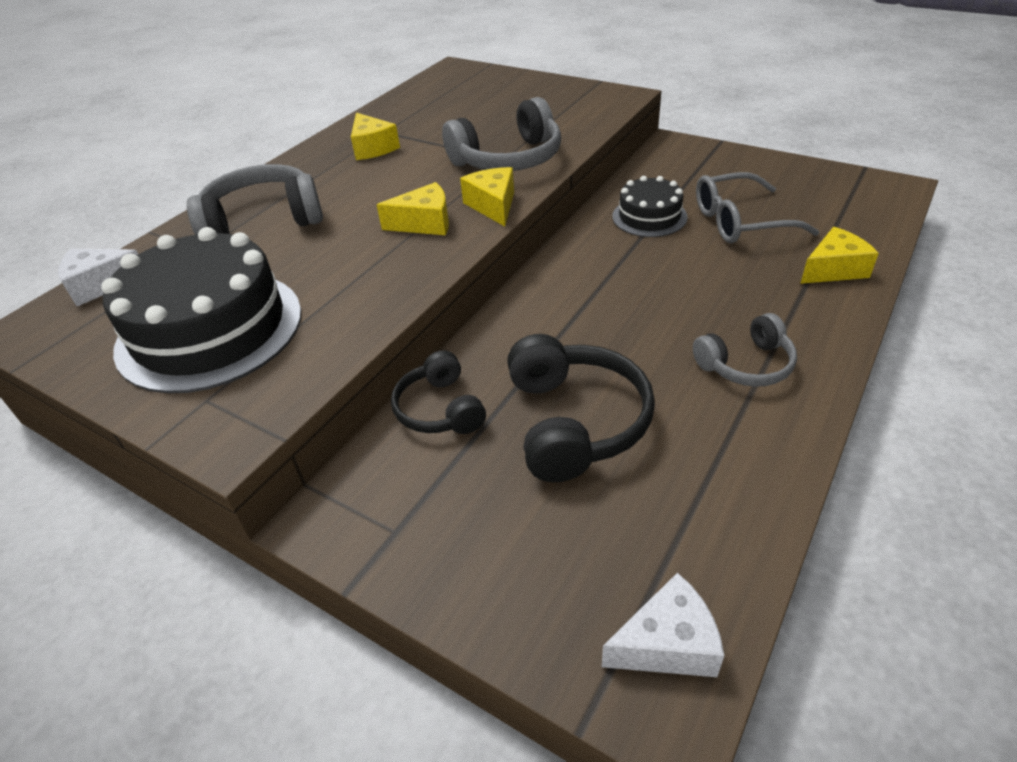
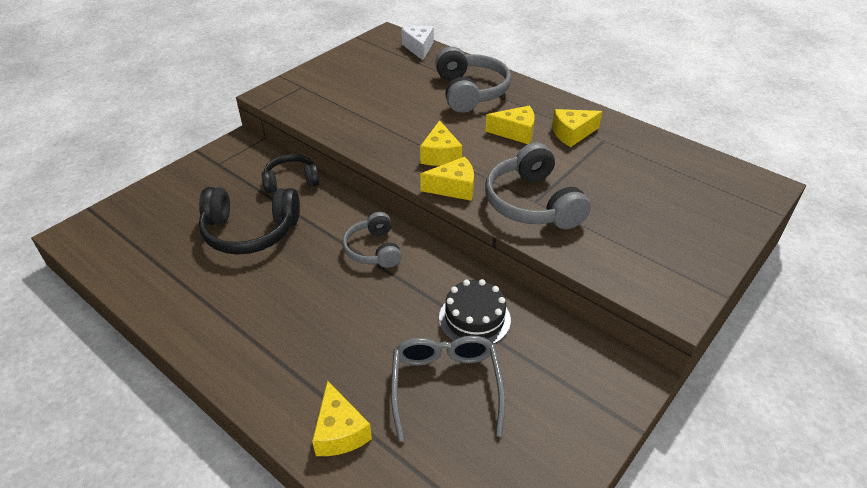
camera: 95 degrees right, 0 degrees up
black cake [101,227,301,393] -> none
white cheese [602,573,724,677] -> none
grey headphones [693,313,797,387] -> grey headphones moved to [342,212,402,268]
none -> yellow cheese [485,106,535,144]

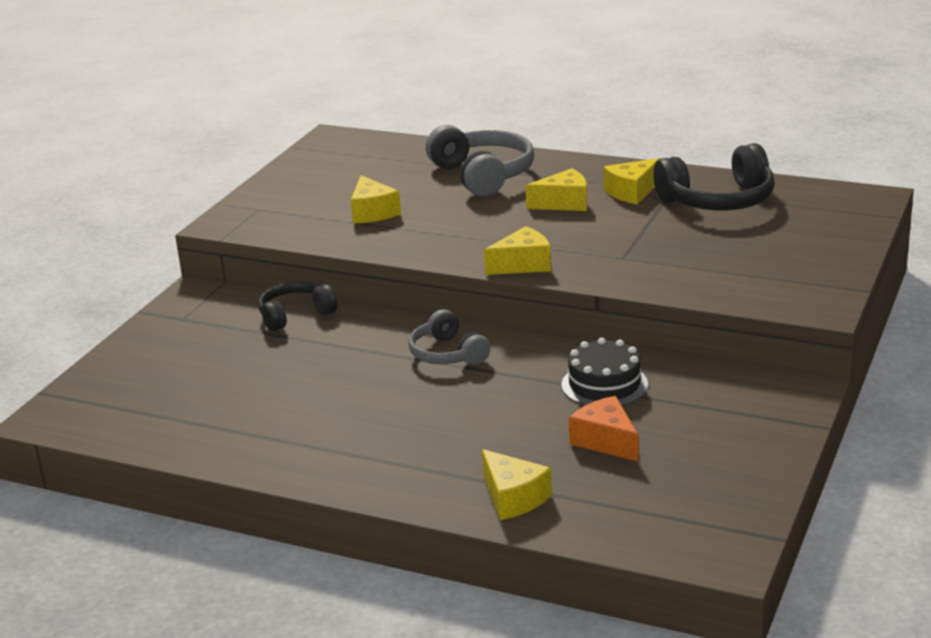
camera: 15 degrees left, 15 degrees down
black headphones [199,187,300,255] -> black headphones moved to [654,143,775,210]
grey glasses [391,336,505,441] -> orange cheese [569,396,639,462]
white cheese [401,26,434,60] -> none
yellow cheese [420,120,462,166] -> yellow cheese moved to [350,175,401,223]
grey headphones [485,143,591,229] -> none

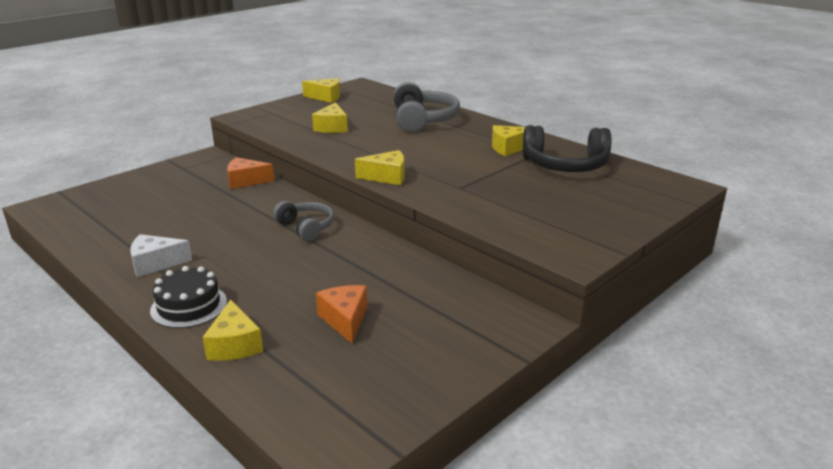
camera: 20 degrees right, 0 degrees up
black headphones [259,282,337,331] -> orange cheese [227,157,274,189]
grey headphones [408,309,490,365] -> grey headphones turned 150 degrees clockwise [273,201,334,241]
yellow cheese [525,168,587,211] -> yellow cheese moved to [302,78,340,103]
black cake [561,338,648,406] -> black cake moved to [150,266,227,328]
none -> white cheese [130,234,192,277]

